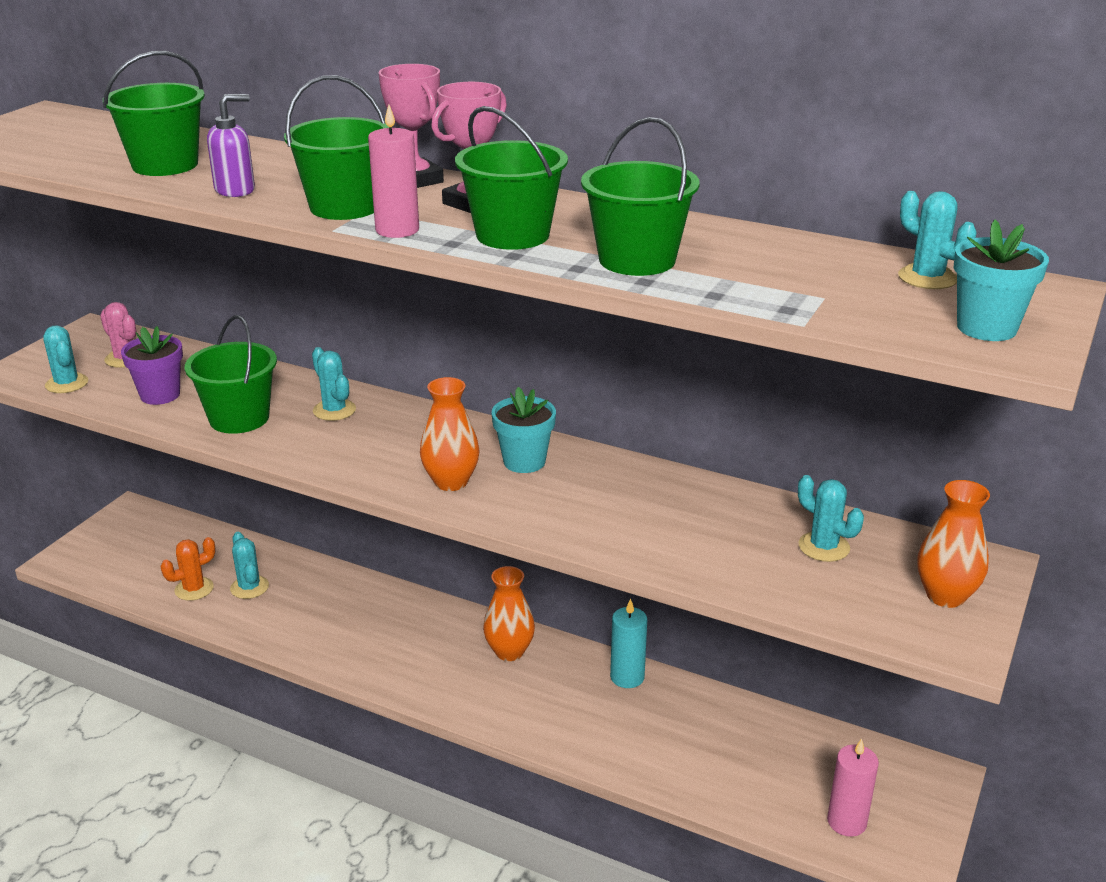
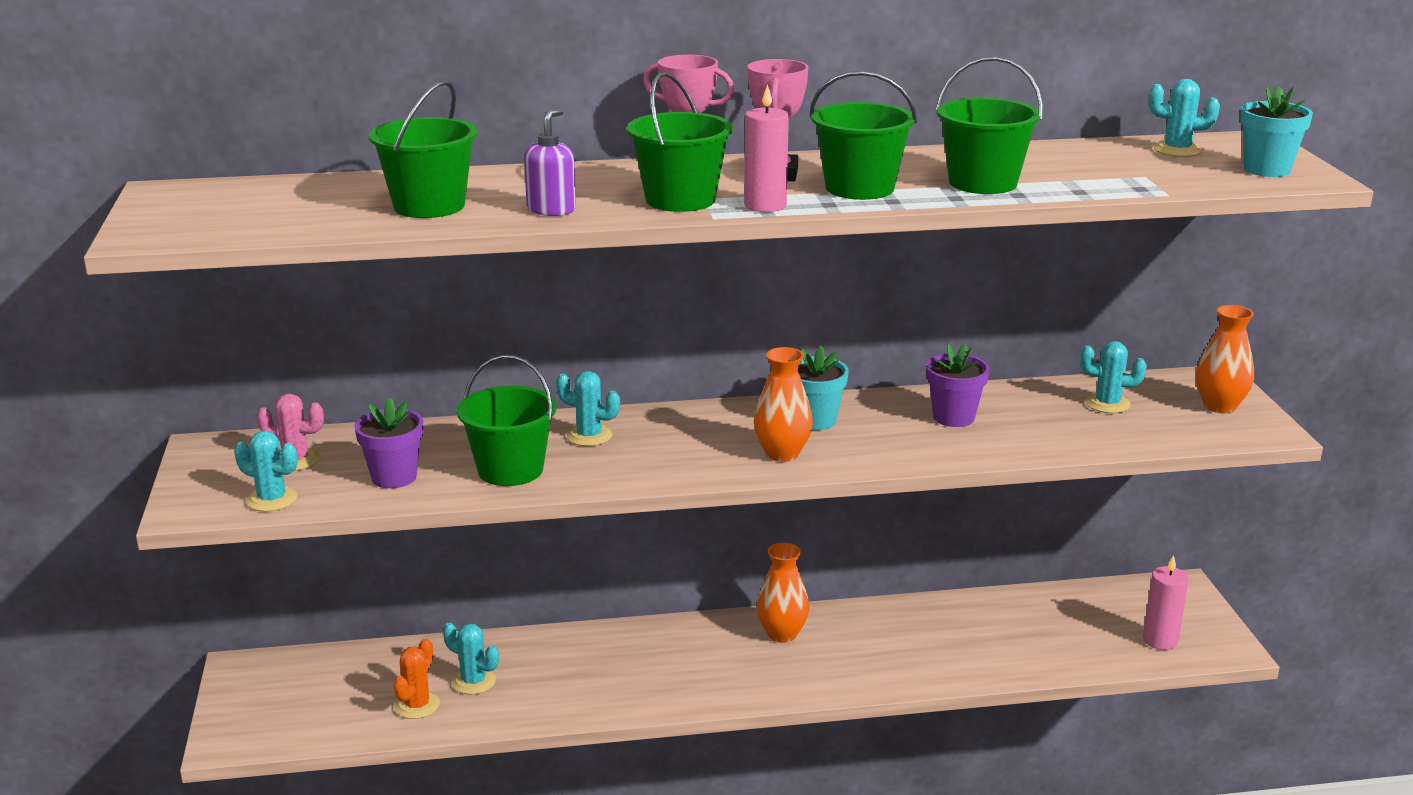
camera: 35 degrees left, 5 degrees down
turquoise candle [610,599,647,688] -> none
none -> purple flower pot [926,344,990,427]

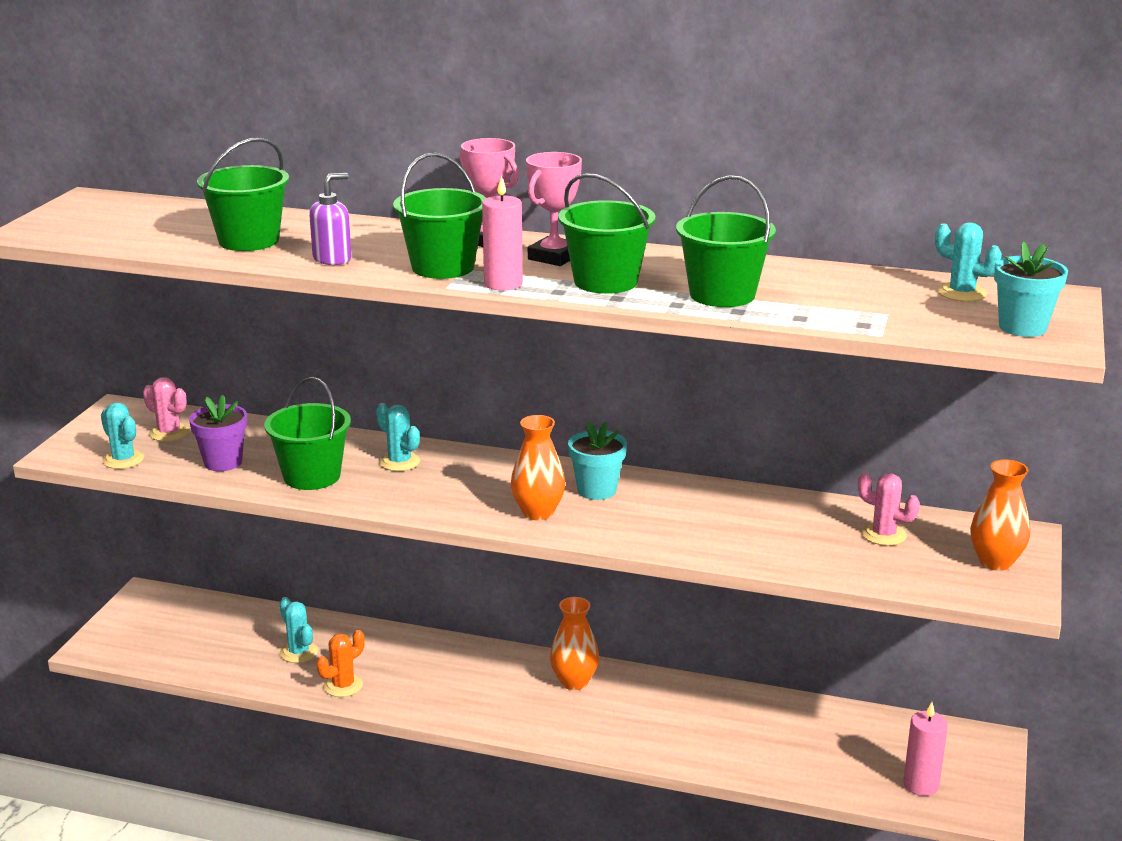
camera: 25 degrees right, 0 degrees up
orange cactus [393,638,440,719] -> orange cactus moved to [316,630,365,697]
purple flower pot [926,344,990,427] -> none
turquoise cactus [1080,341,1147,413] -> pink cactus [858,472,920,546]

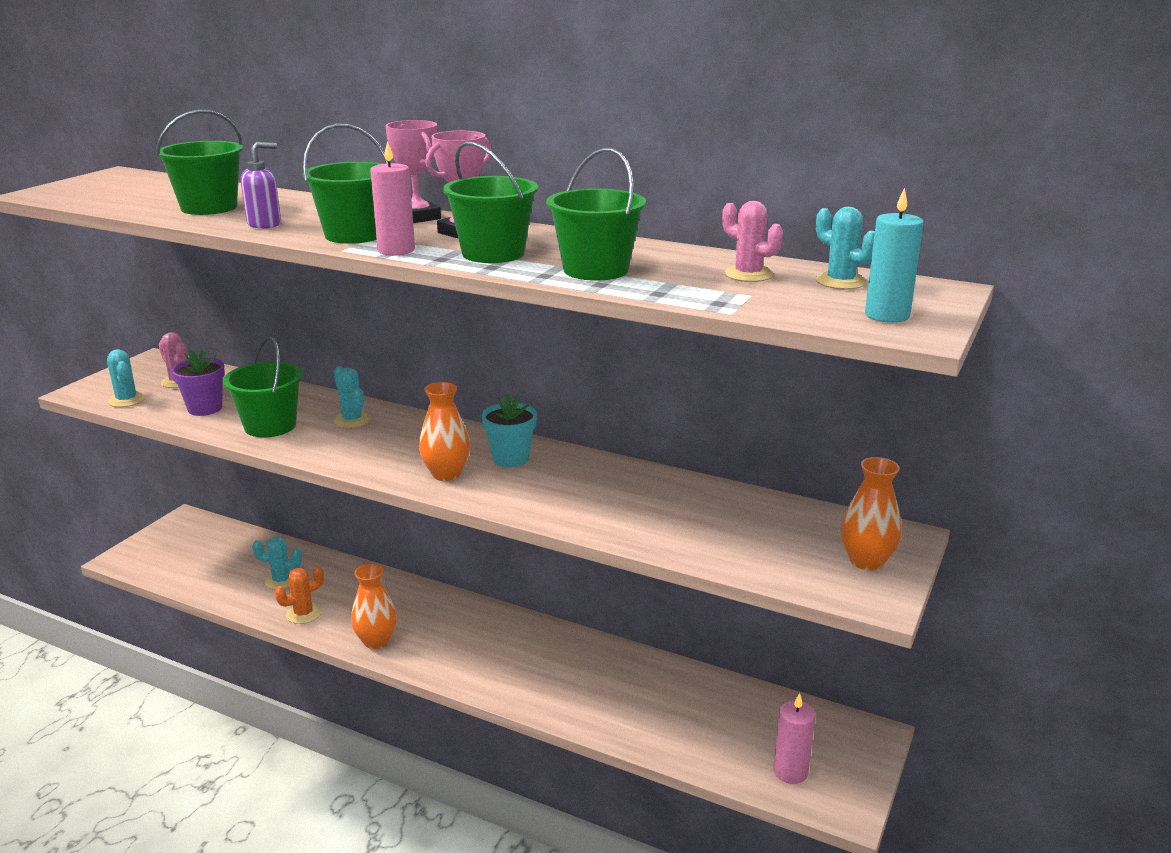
camera: 10 degrees right, 0 degrees up
turquoise cactus [280,597,318,663] -> turquoise cactus turned 60 degrees counterclockwise [252,536,302,590]
orange vase [550,597,599,690] -> orange vase moved to [351,564,397,649]
pink cactus [858,472,920,546] -> pink cactus moved to [722,201,783,282]
turquoise flower pot [994,241,1068,337] -> turquoise candle [865,188,924,323]

